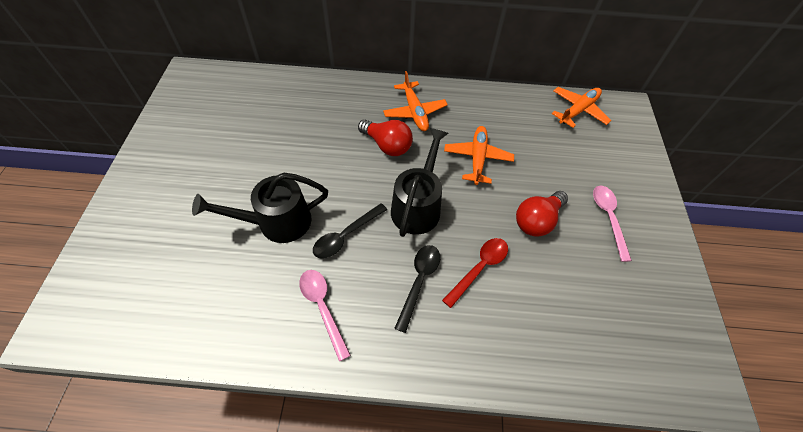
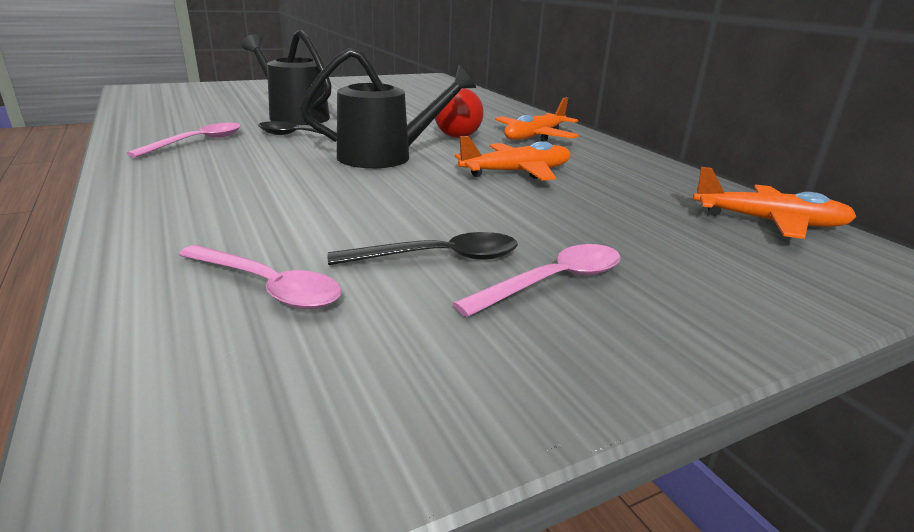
camera: 60 degrees right, 30 degrees down
black spoon [394,245,440,333] -> black spoon moved to [328,232,518,265]
red spoon [442,238,508,308] -> none
red light bulb [516,191,568,237] -> none
none -> pink spoon [178,245,342,309]

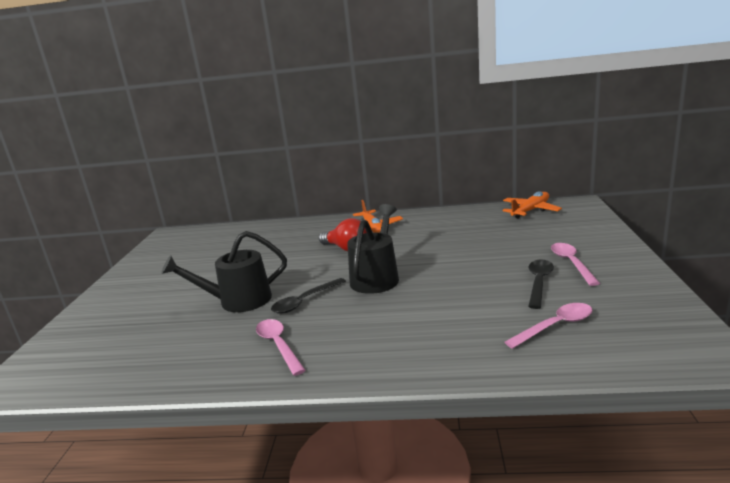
camera: 55 degrees left, 5 degrees down
orange plane [455,136,571,181] -> none

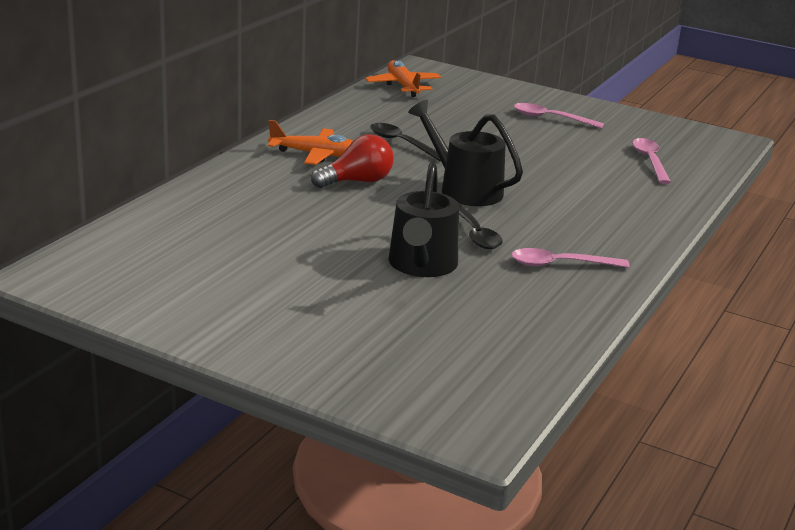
camera: 70 degrees left, 5 degrees up
black spoon [528,260,554,309] -> black spoon moved to [370,123,441,161]

